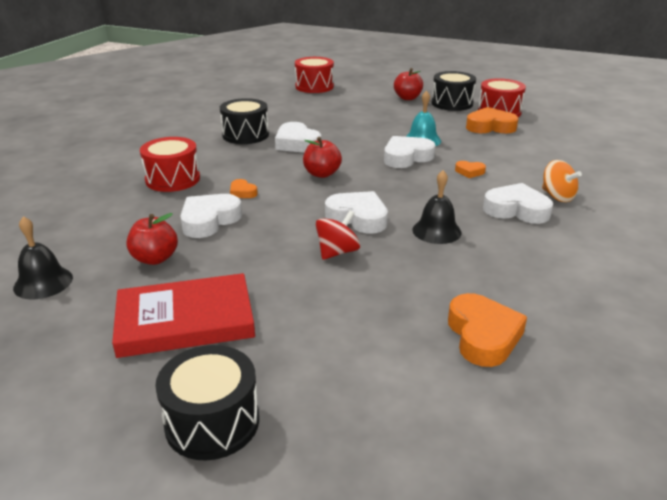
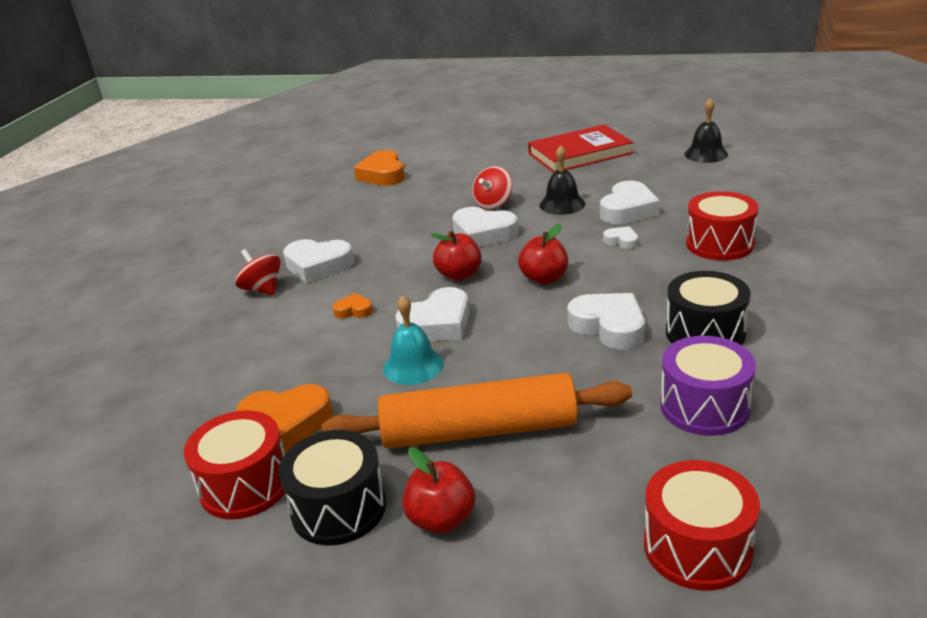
camera: 175 degrees right, 0 degrees up
red apple [126,213,178,265] -> red apple moved to [430,231,482,281]
black drum [155,345,259,461] -> none
orange heart [230,179,258,198] -> white heart [603,226,638,249]
black bell [412,170,462,244] -> black bell moved to [539,145,585,215]
orange spinning top [542,160,582,202] -> red spinning top [235,249,281,295]
none -> orange rolling pin [322,373,632,449]
none -> purple drum [660,336,756,436]

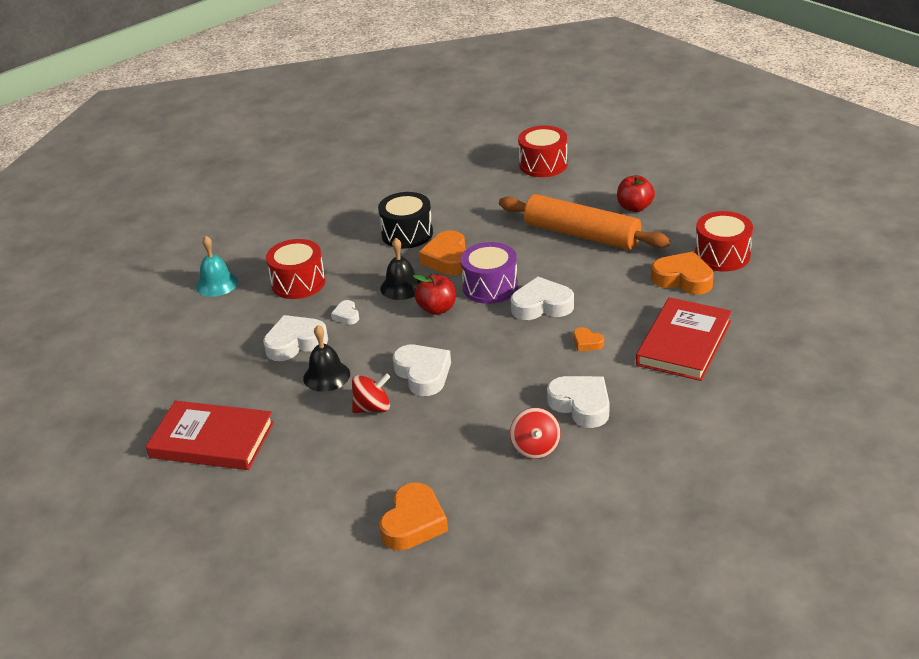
camera: 145 degrees left, 5 degrees up
red spinning top [235,249,281,295] -> red spinning top moved to [510,408,561,459]
black drum [279,430,386,545] -> none
turquoise bell [383,295,444,385] -> turquoise bell moved to [196,236,238,297]
red apple [430,231,482,281] -> none
white heart [567,293,645,350] -> orange heart [419,230,466,275]
purple drum [660,336,756,436] -> purple drum moved to [461,242,518,304]
black bell [684,98,728,163] -> black bell moved to [380,238,421,300]
none -> red book [636,297,732,381]

